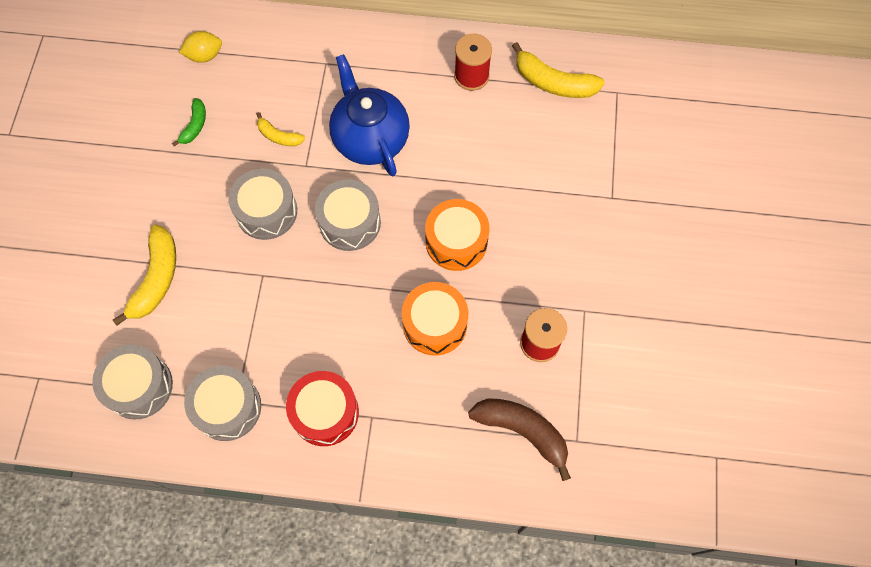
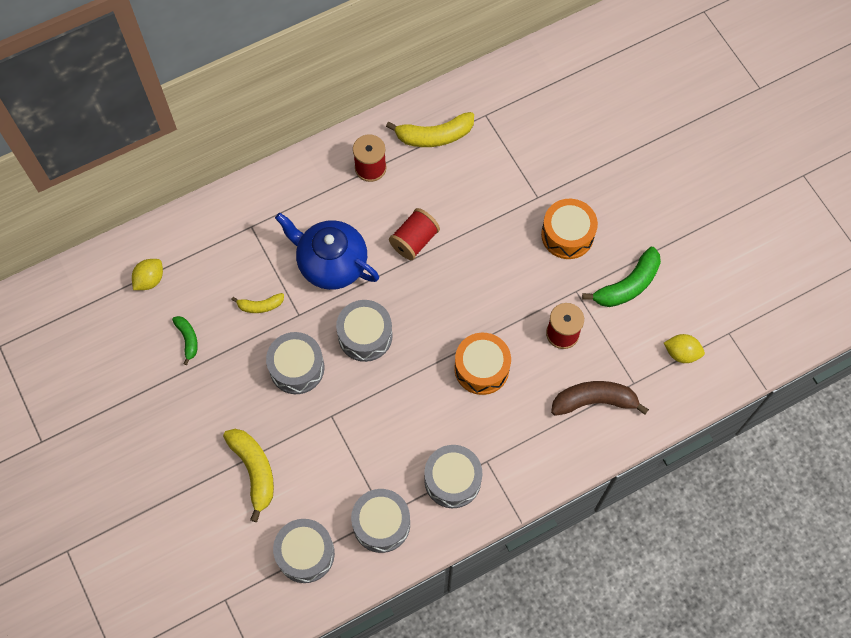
camera: 35 degrees left, 0 degrees up
red drum [286,371,359,446] -> grey drum [424,445,482,508]
orange drum [425,199,490,271] -> orange drum moved to [541,199,598,259]
none -> red spool [389,208,440,260]
none -> green banana [582,247,661,307]
none -> yellow lemon [664,334,705,363]

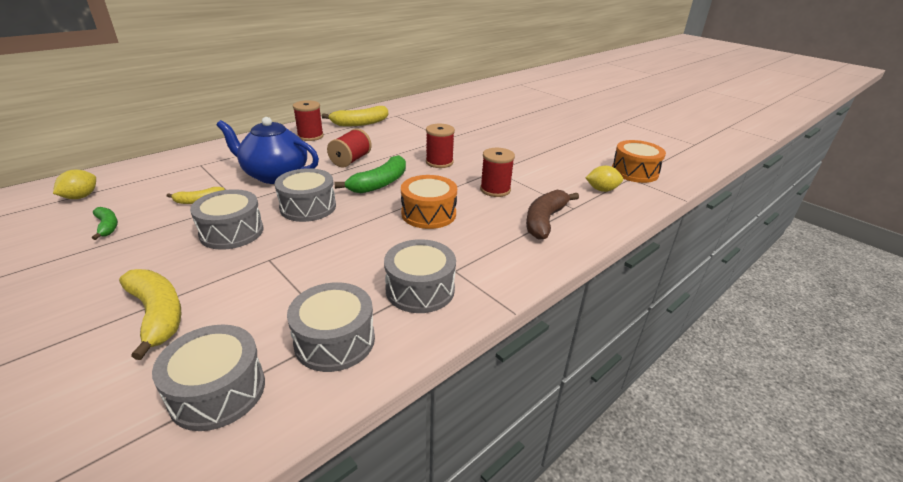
camera: 15 degrees left, 35 degrees down
orange drum [541,199,598,259] -> orange drum moved to [612,140,666,183]
brown banana [551,381,649,416] -> brown banana turned 45 degrees counterclockwise [526,190,579,240]
green banana [582,247,661,307] -> green banana moved to [334,155,406,193]
none -> red spool [426,124,455,168]

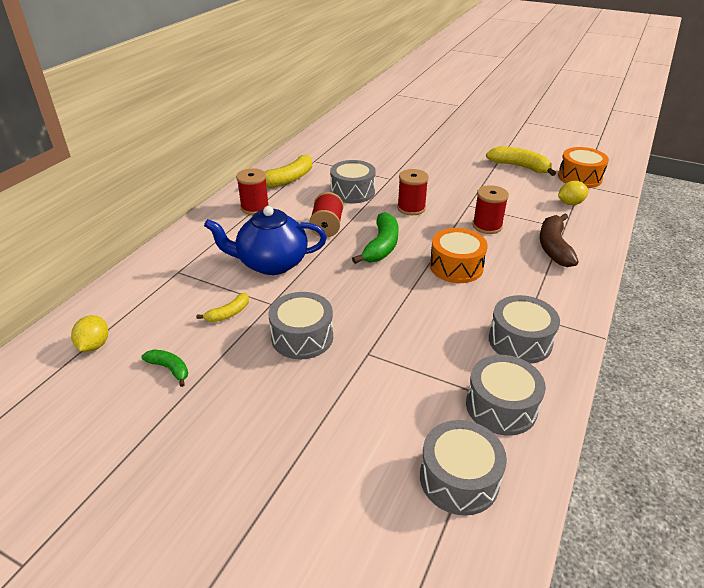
camera: 20 degrees left, 5 degrees up
yellow banana [119,269,182,360] -> yellow banana moved to [486,146,556,176]
grey drum [274,168,336,222] -> grey drum moved to [330,160,376,203]

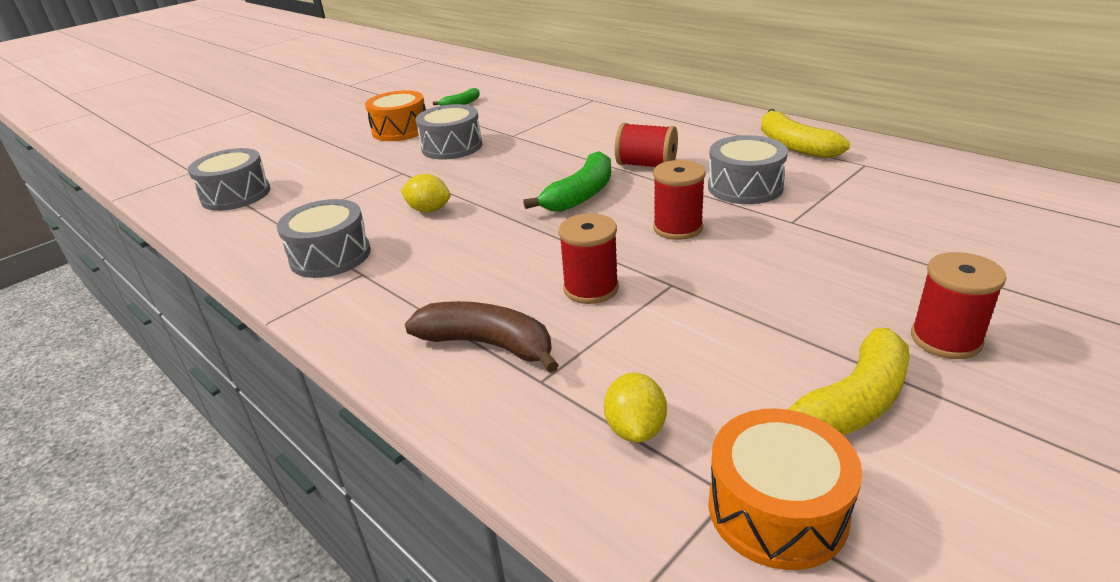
camera: 110 degrees right, 5 degrees down
yellow lemon [71,315,108,352] -> yellow lemon moved to [401,174,450,213]
yellow banana [196,293,249,322] -> none
blue teapot [204,206,327,275] -> none
red spool [236,168,269,215] -> red spool moved to [911,252,1006,359]
green banana [352,212,398,264] -> green banana turned 90 degrees counterclockwise [523,151,611,212]
orange drum [430,228,488,283] -> orange drum moved to [365,90,426,141]
grey drum [466,355,546,436] -> none

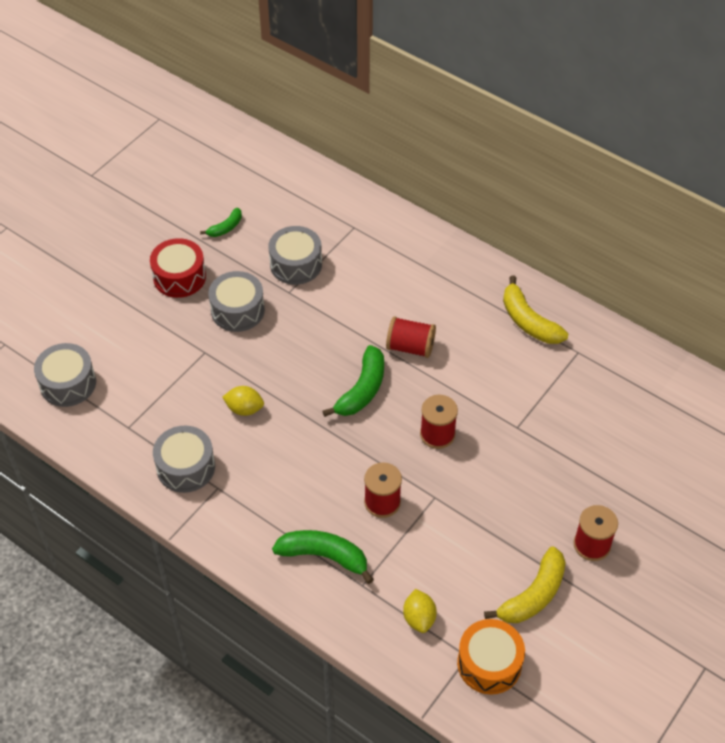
camera: 10 degrees left, 20 degrees up
orange drum [365,90,426,141] -> red drum [150,238,206,298]
brown banana [405,301,559,373] -> green banana [272,530,374,584]
grey drum [708,135,788,204] -> grey drum moved to [268,226,322,285]

